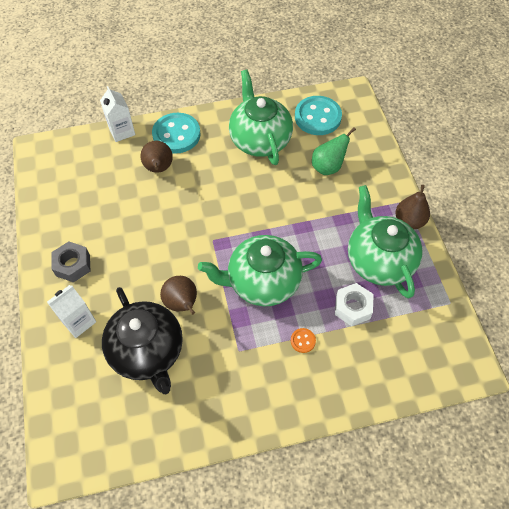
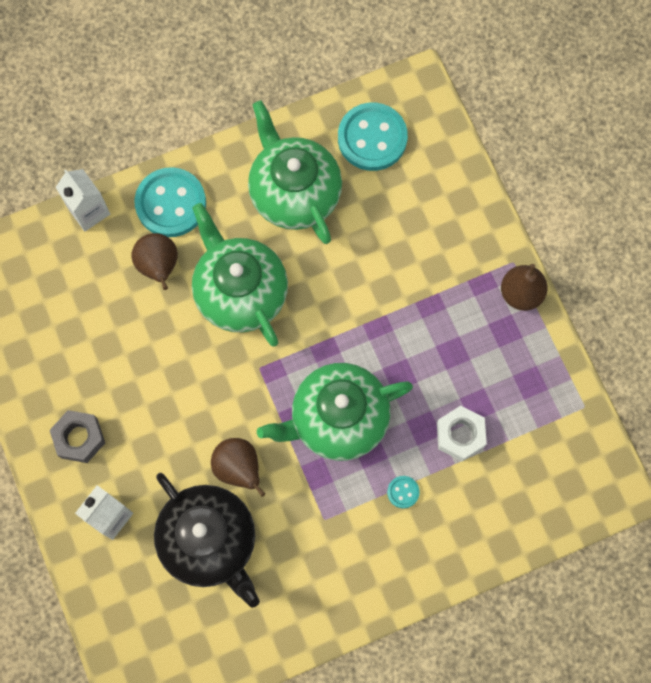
camera: 10 degrees left, 15 degrees up
orange button [291,328,316,353] -> turquoise button [387,476,420,508]
green pear [312,127,356,175] -> none
green teapot [348,185,423,299] -> green teapot moved to [192,203,288,347]

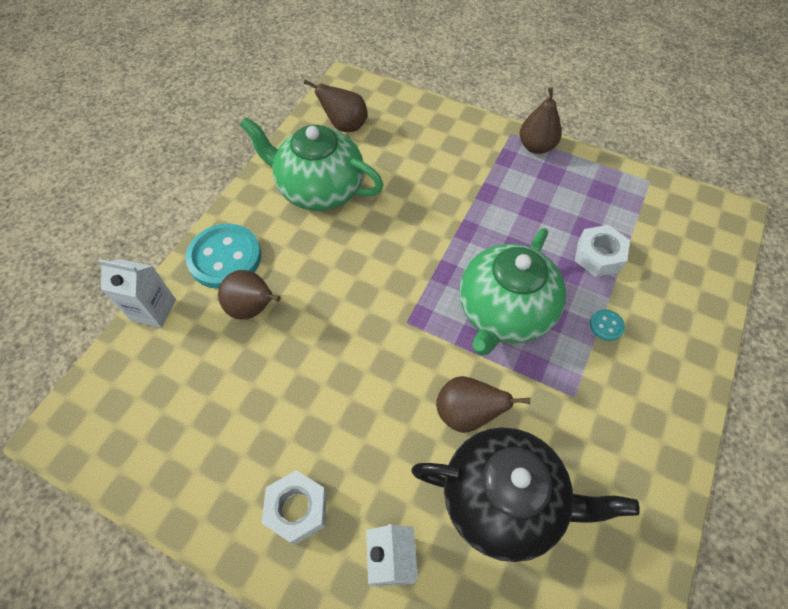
camera: 40 degrees left, 15 degrees down
grey nut [50,410,105,463] -> white nut [262,470,327,545]
green teapot [192,203,288,347] -> none
turquoise button [338,103,408,171] -> brown pear [304,80,367,132]

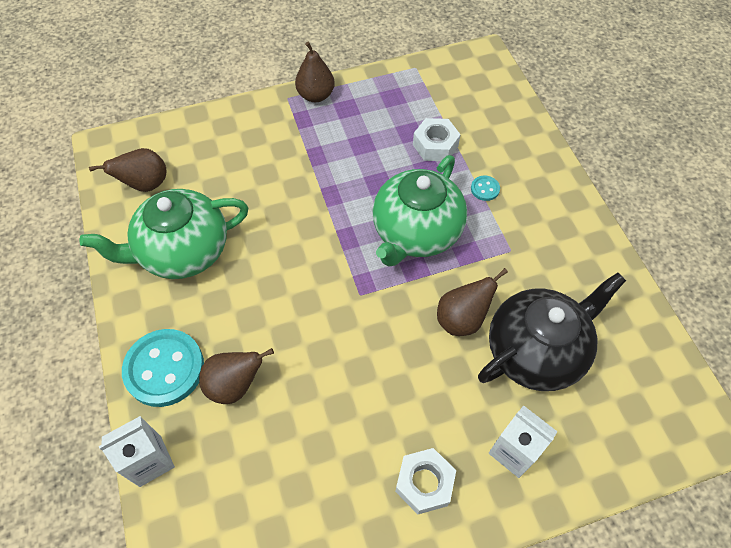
camera: 45 degrees left, 0 degrees up
green teapot [459,228,566,355] -> green teapot turned 45 degrees clockwise [373,155,467,267]

